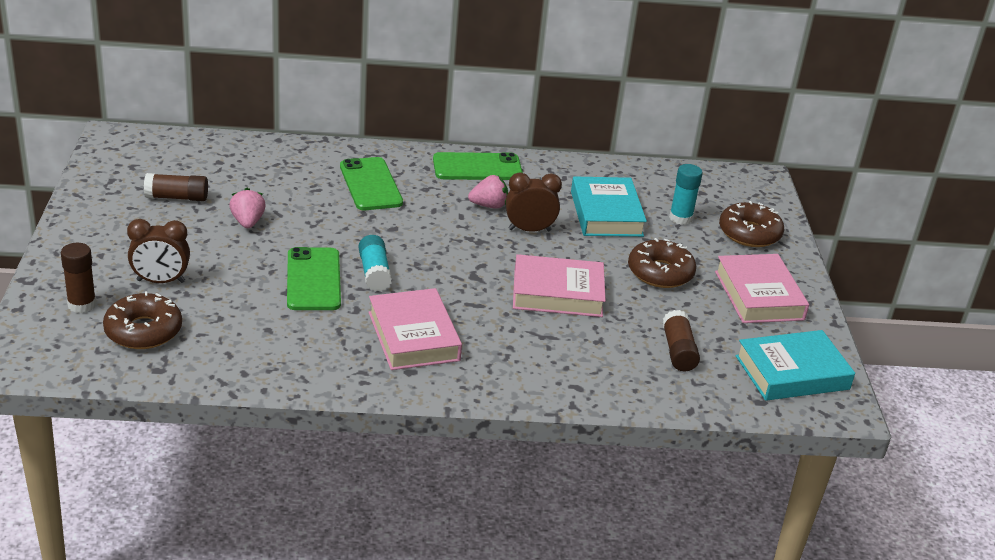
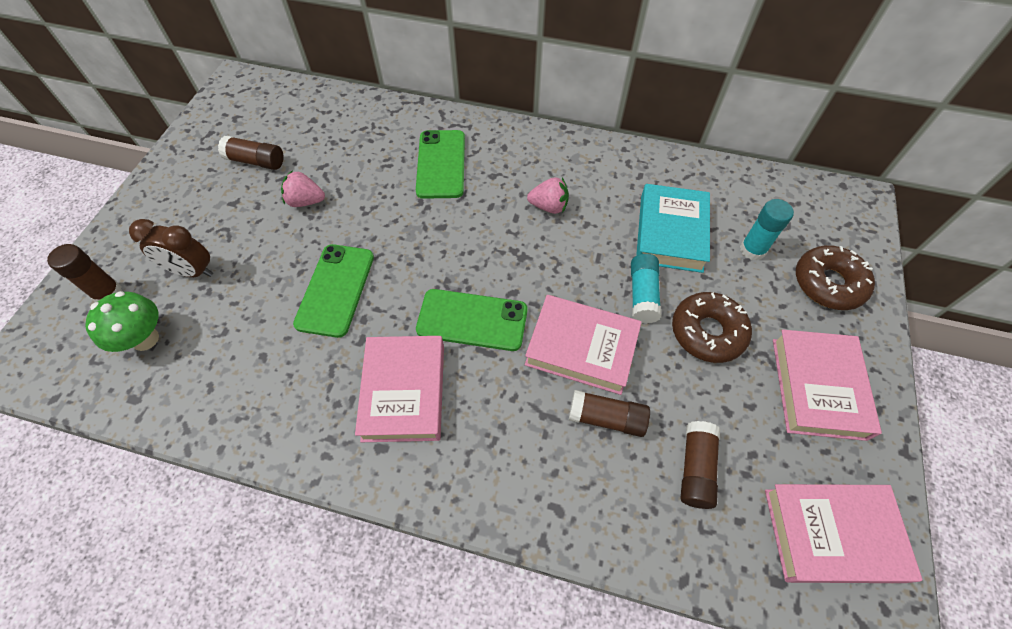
camera: 20 degrees right, 25 degrees up
brown donut [103,291,182,349] -> green mushroom [85,291,159,352]
pink strawberry [229,188,266,228] -> pink strawberry turned 90 degrees counterclockwise [281,170,325,207]
turquoise glue stick [359,235,392,291] -> turquoise glue stick moved to [631,254,662,324]
green phone [433,152,523,180] -> green phone moved to [416,289,528,351]
brown clock [506,172,562,232] -> none
turquoise book [735,330,855,401] -> pink book [765,484,923,583]
none -> brown glue stick [569,390,650,437]

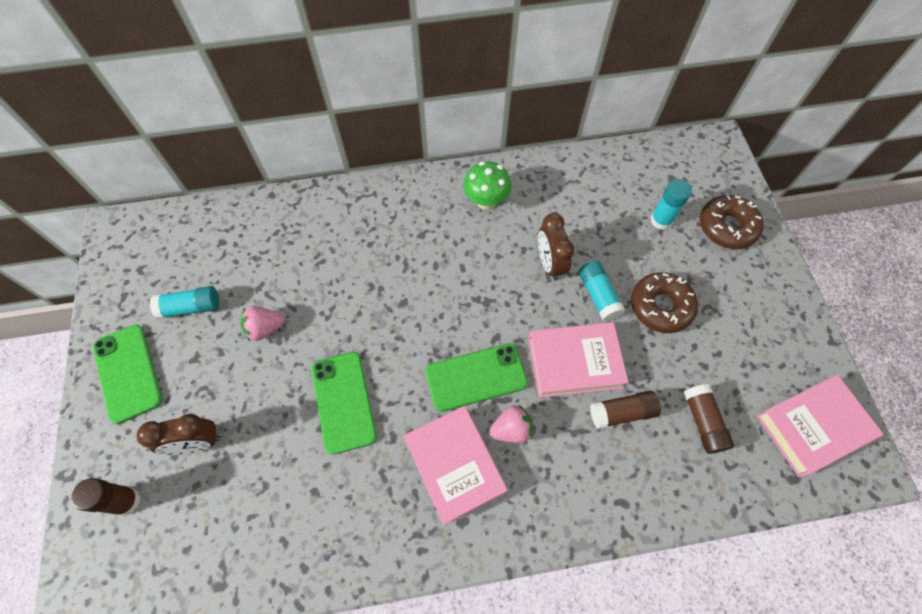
camera: 25 degrees left, 5 degrees up
green mushroom [85,291,159,352] -> green mushroom moved to [463,161,512,210]
brown glue stick [218,136,284,170] -> turquoise glue stick [150,286,219,319]
green phone [416,130,465,199] -> green phone moved to [93,325,163,424]
pink strawberry [527,177,569,214] -> pink strawberry moved to [489,404,533,443]
turquoise book [636,184,710,273] -> none
pink book [773,330,882,441] -> none
none -> brown clock [538,213,574,281]

